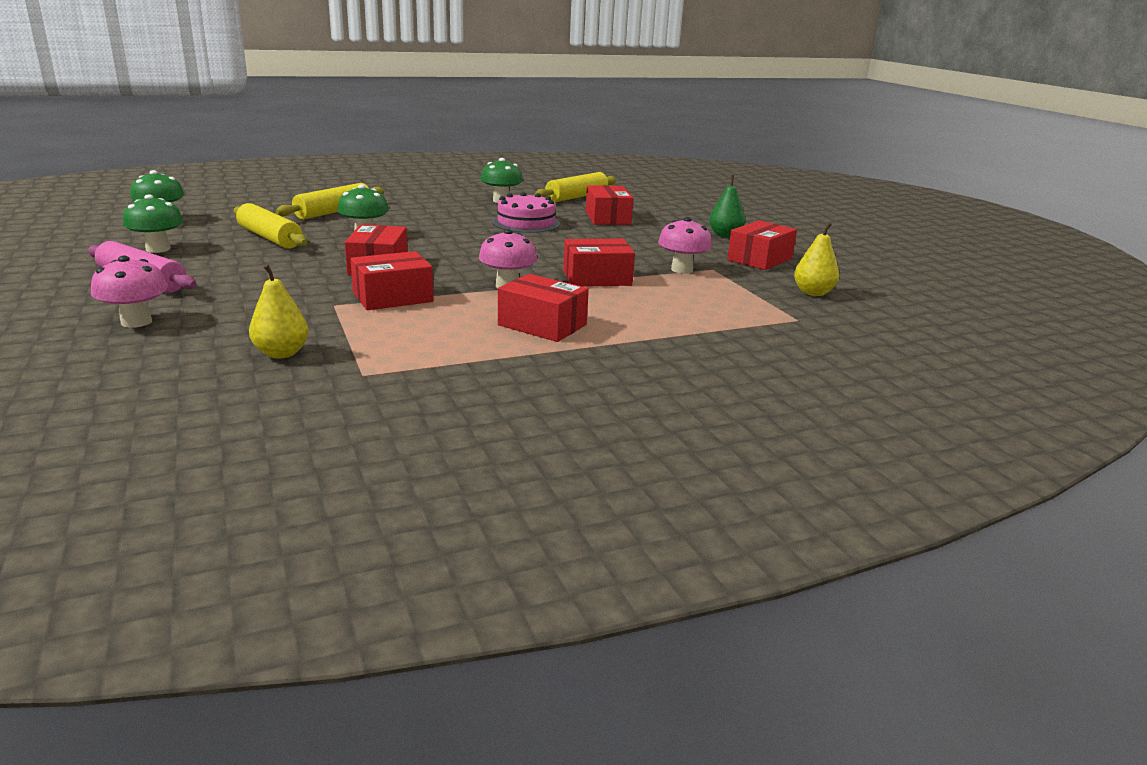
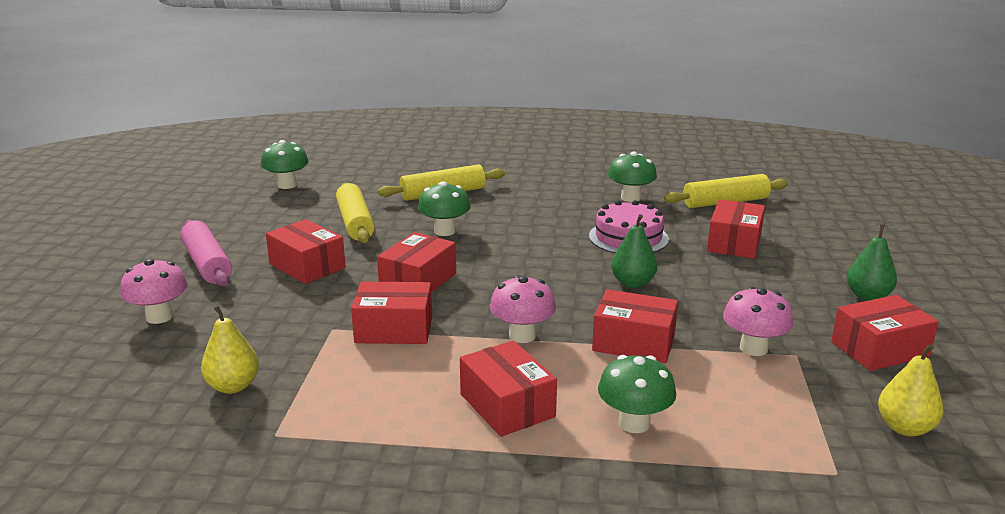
camera: 30 degrees right, 0 degrees up
green mushroom [123,194,183,253] -> green mushroom moved to [598,355,676,433]
none -> red box [266,219,346,284]
none -> green pear [611,214,657,288]

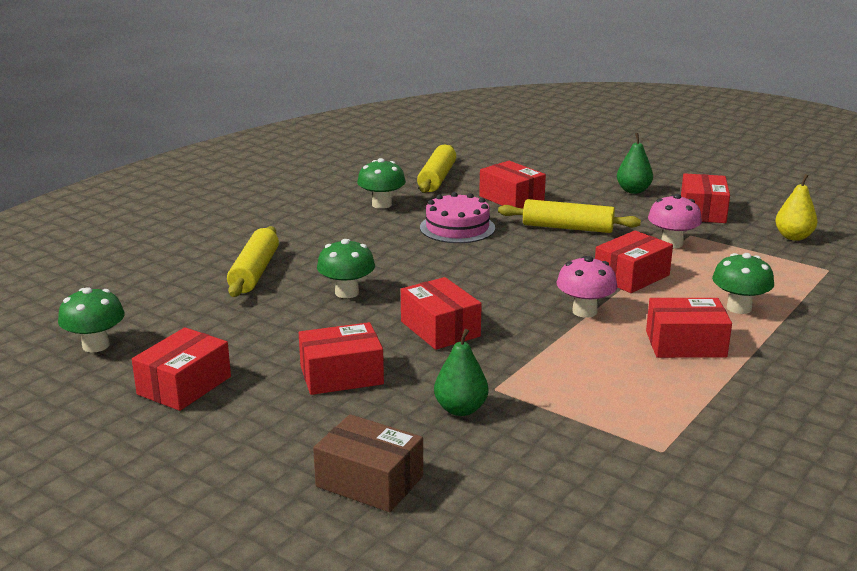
camera: 60 degrees left, 0 degrees up
pink mushroom [120,259,188,324] -> brown box [313,414,423,512]
pink rolling pin [180,220,232,286] -> none
yellow pear [201,305,259,394] -> none
yellow rolling pin [336,183,375,243] -> yellow rolling pin moved to [498,199,641,233]
red box [351,281,432,344] -> red box moved to [132,327,231,411]
green pear [611,214,657,288] -> green pear moved to [434,329,488,416]

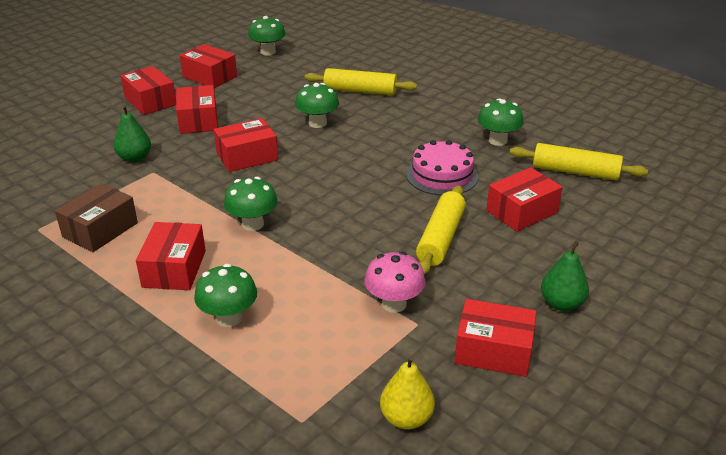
camera: 95 degrees right, 10 degrees up
brown box [313,414,423,512] -> brown box moved to [55,183,138,252]
pink mushroom [556,256,617,318] -> green mushroom [224,177,278,231]
red box [595,230,673,293] -> red box moved to [120,66,176,115]

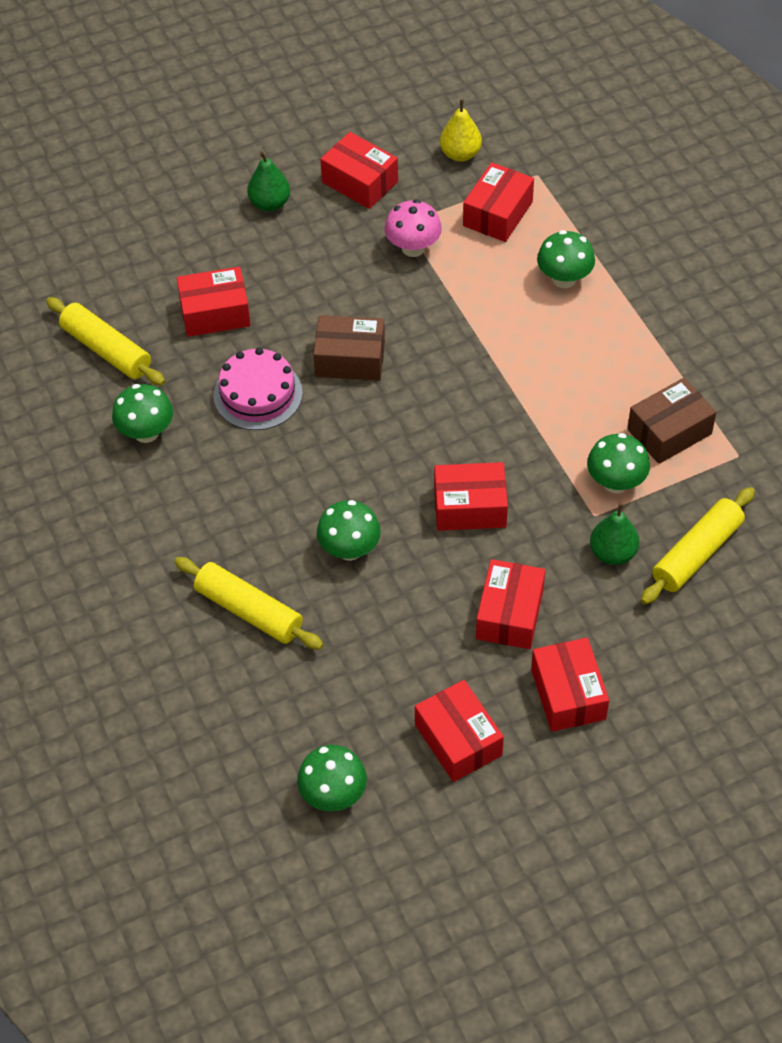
camera: 155 degrees left, 20 degrees up
red box [136,222,206,290] -> red box moved to [463,162,534,242]
green mushroom [224,177,278,231] -> green mushroom moved to [587,433,650,493]
yellow rolling pin [416,185,466,275] -> yellow rolling pin moved to [641,487,755,605]
none -> brown box [313,315,385,381]

